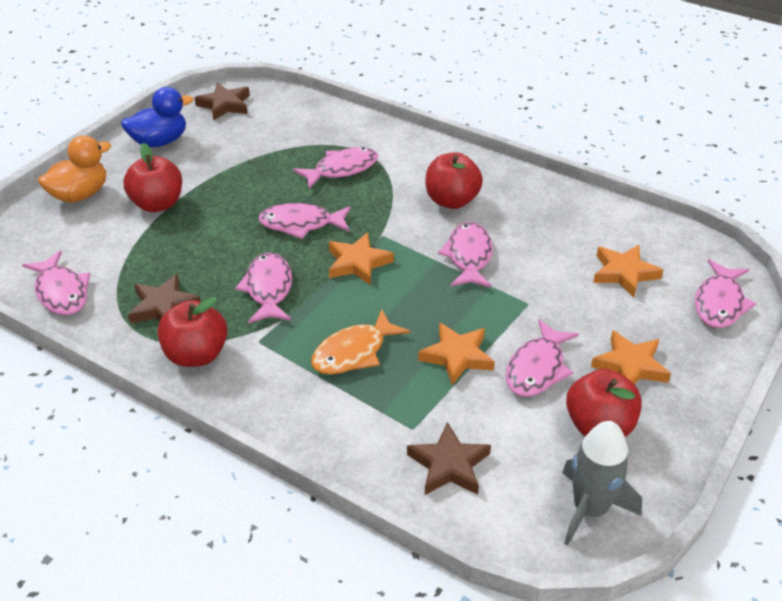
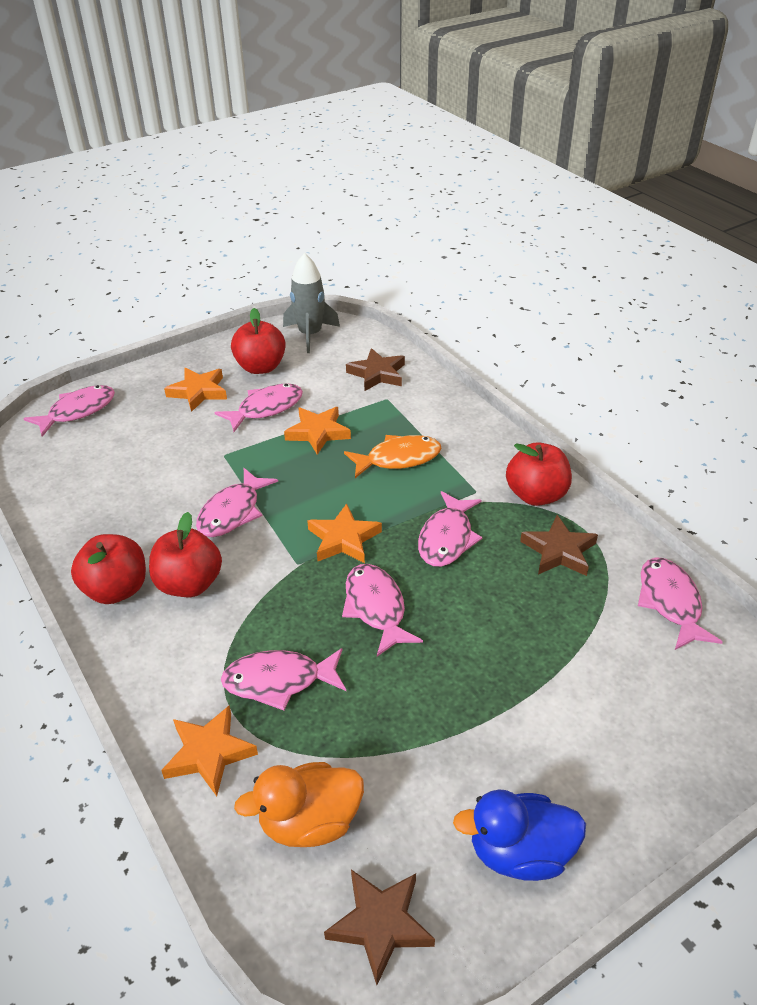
camera: 155 degrees left, 0 degrees up
orange duck [38,135,111,202] -> orange duck moved to [234,762,364,847]
red apple [123,143,182,212] -> red apple moved to [71,534,146,604]
pink fish [258,203,351,239] -> pink fish turned 135 degrees counterclockwise [342,564,423,656]
orange star [593,245,663,297] -> orange star moved to [161,706,258,796]

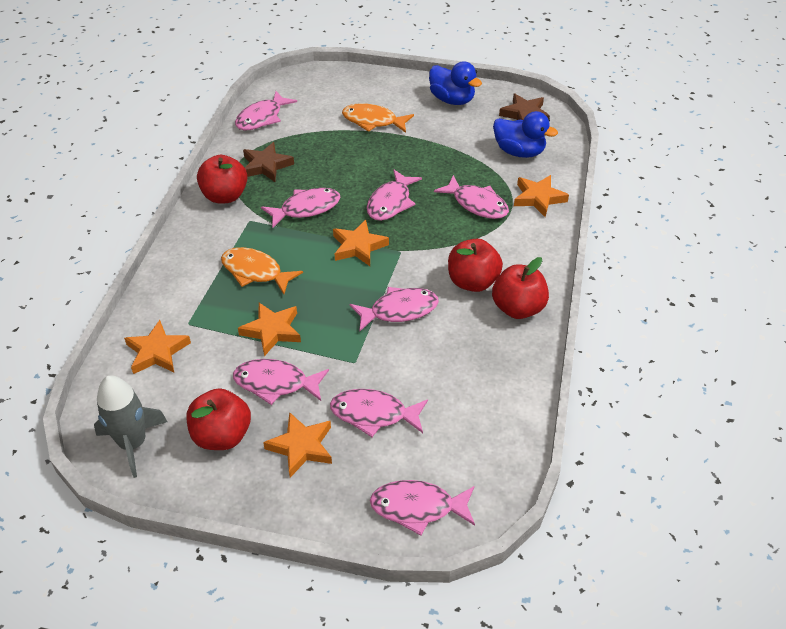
camera: 135 degrees left, 5 degrees up
orange duck [234,762,364,847] -> blue duck [493,111,558,158]
brown star [346,348,405,391] -> orange star [124,320,191,374]
none -> pink fish [330,389,428,437]
none -> orange fish [342,103,414,133]

